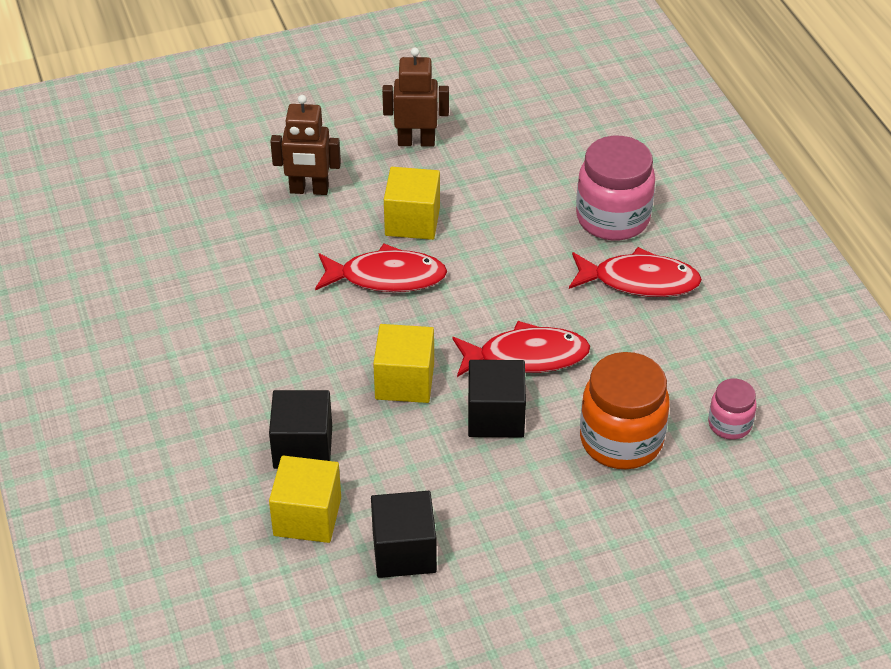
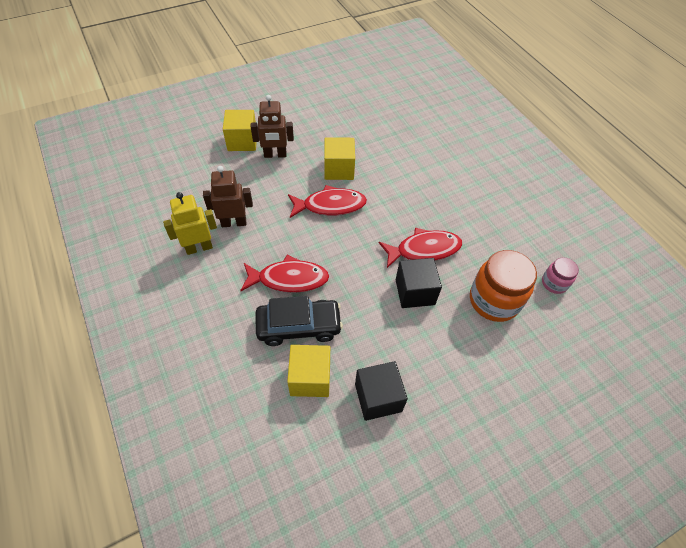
camera: 10 degrees left, 10 degrees up
black cube [269,390,332,469] -> black car [256,296,343,346]
yellow cube [373,324,434,403] -> yellow cube moved to [223,110,257,151]
brown robot [382,48,449,147] -> brown robot moved to [203,166,253,227]
red fish [569,247,702,297] -> red fish moved to [240,255,329,293]
pink jar [576,136,655,240] -> none
none -> yellow robot [163,192,217,255]

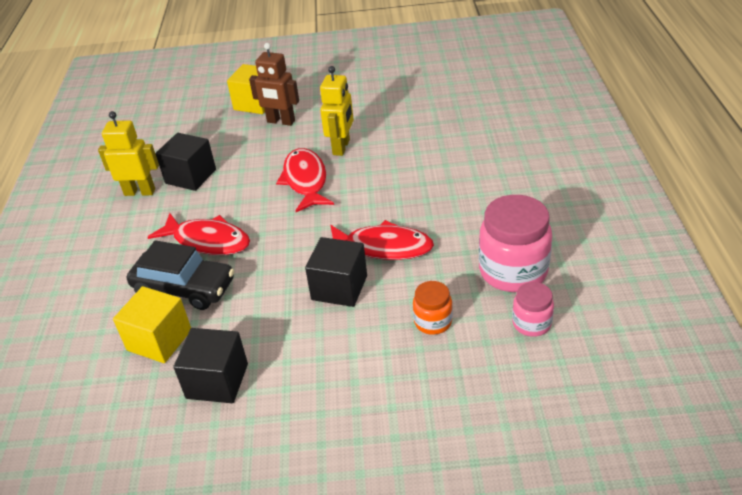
camera: 30 degrees right, 15 degrees down
brown robot [203,166,253,227] -> black cube [155,133,216,191]
red fish [288,185,367,218] -> red fish turned 120 degrees counterclockwise [276,148,334,212]
yellow cube [324,137,355,180] -> yellow robot [320,66,354,156]
orange jar [470,250,537,322] -> orange jar [413,281,453,335], size x0.53
none -> pink jar [479,195,552,292]

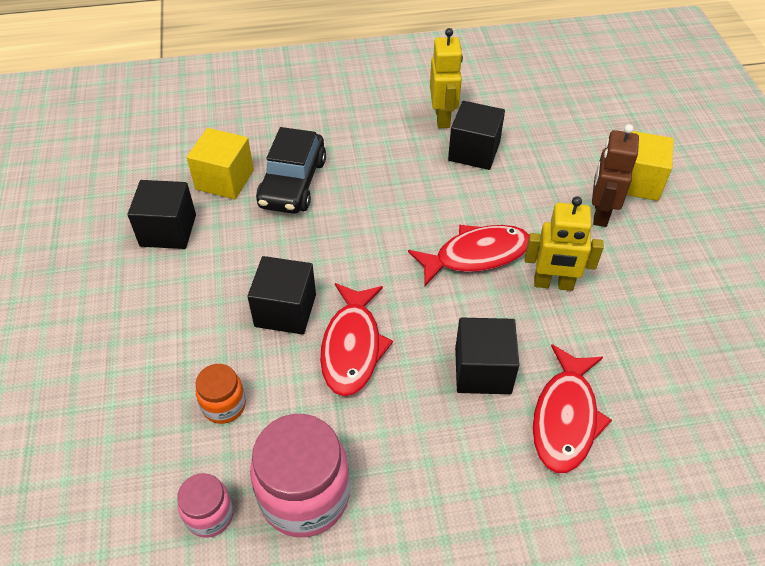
camera: 80 degrees right, 10 degrees up
red fish [148,213,250,255] -> red fish moved to [533,344,612,473]
none -> black cube [455,317,519,394]

